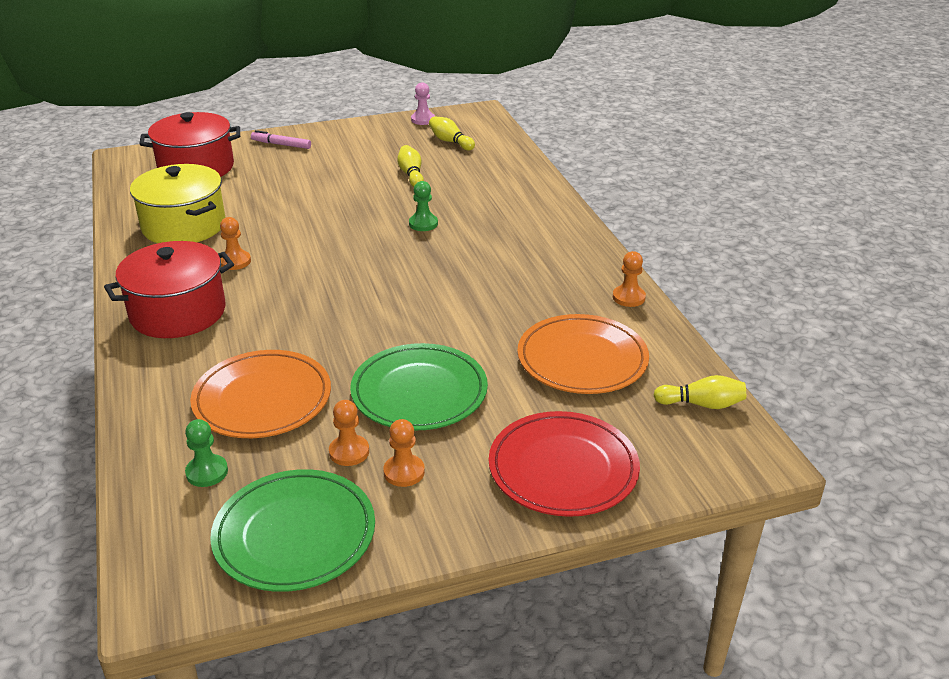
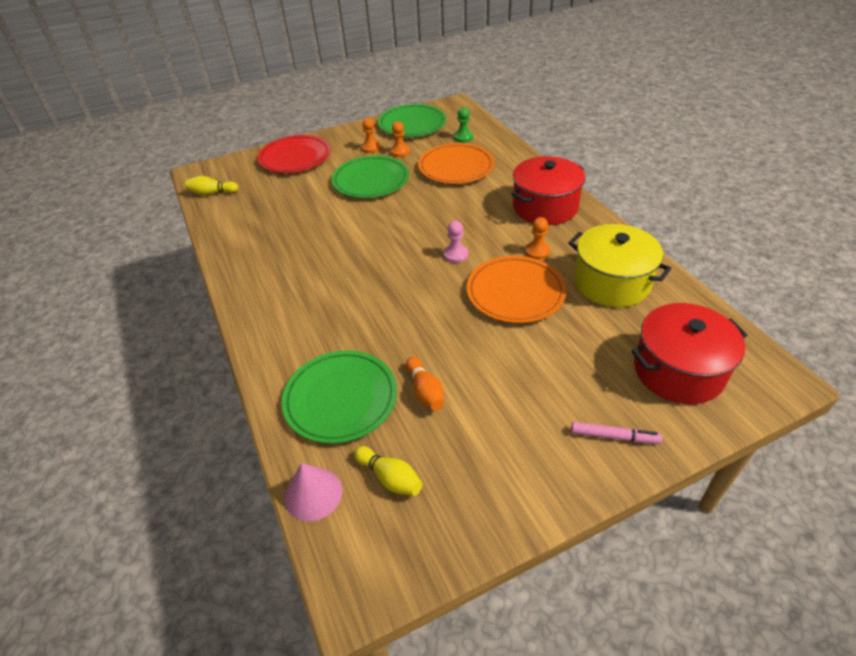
camera: 175 degrees right, 10 degrees up
yellow bowling pin [397,145,424,187] -> orange bowling pin [406,357,444,411]
green pawn [409,181,438,231] -> none
pink pawn [411,82,435,125] -> pink pawn moved to [443,221,468,263]
orange plate [517,314,649,394] -> orange plate moved to [467,256,566,323]
orange pawn [613,251,646,307] -> none
none -> green plate [282,350,397,444]
none -> pink cone [285,463,342,522]

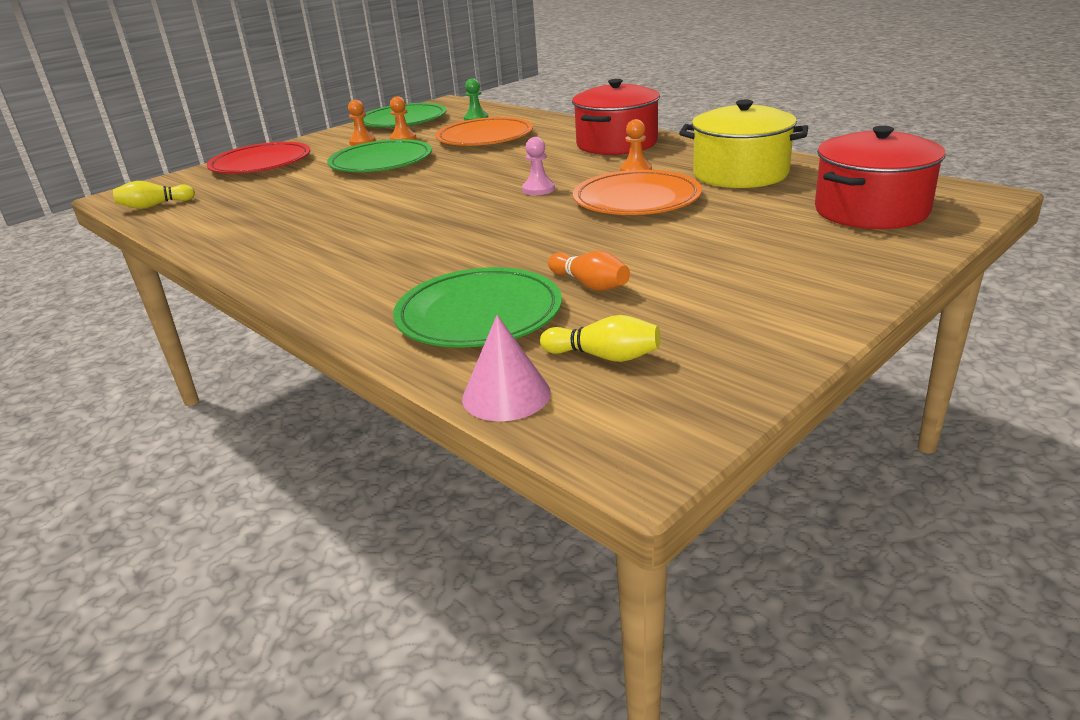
camera: 20 degrees left, 15 degrees down
pink marker [571,422,662,444] -> none

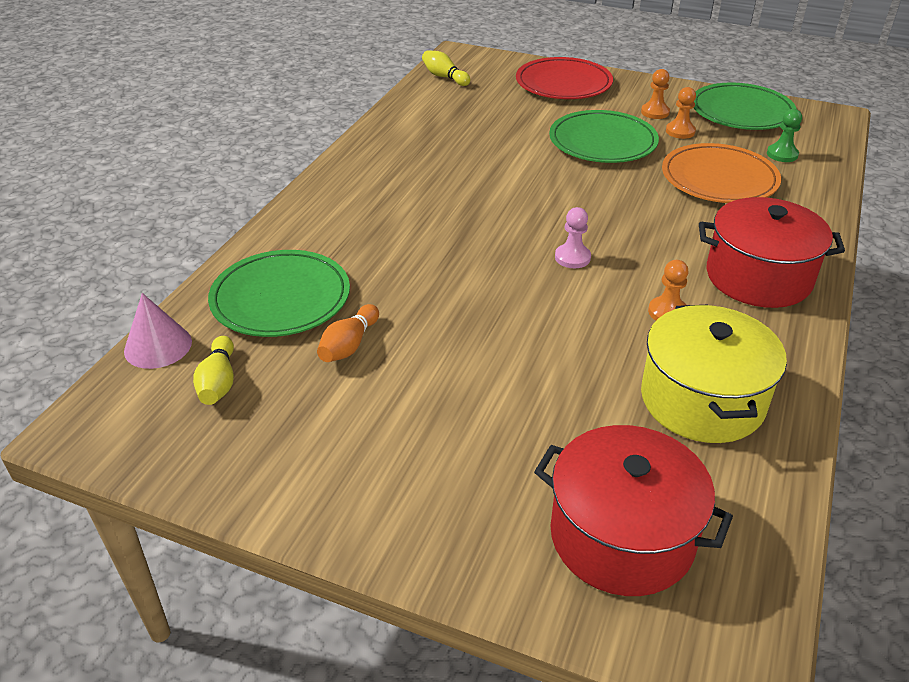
camera: 65 degrees right, 10 degrees up
orange plate [573,170,702,215] -> none

